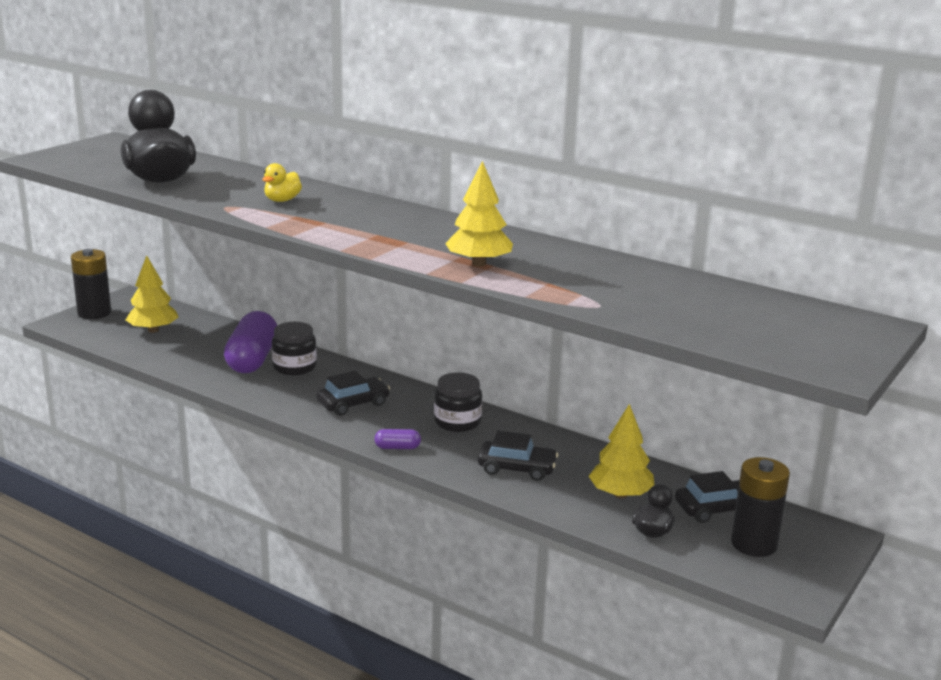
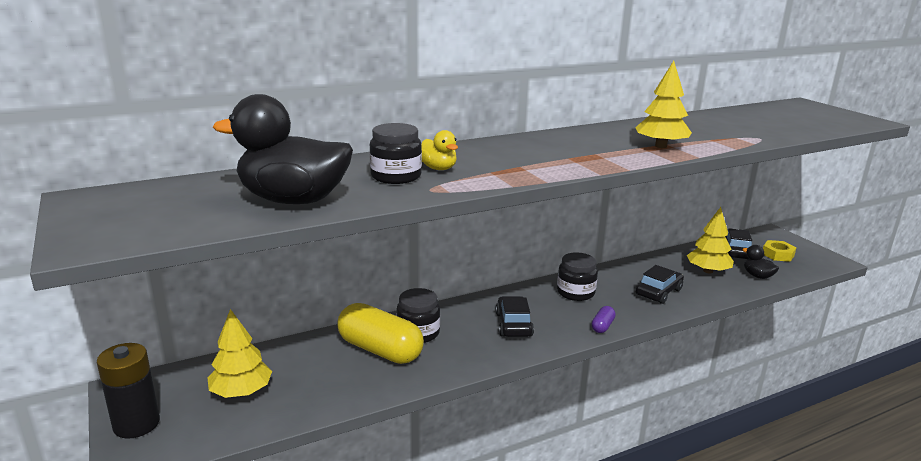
camera: 60 degrees left, 0 degrees up
purple capsule [224,311,277,373] -> yellow capsule [337,303,424,364]
black battery [731,457,790,557] -> yellow nut [763,240,796,262]
none -> black jar [370,123,422,184]

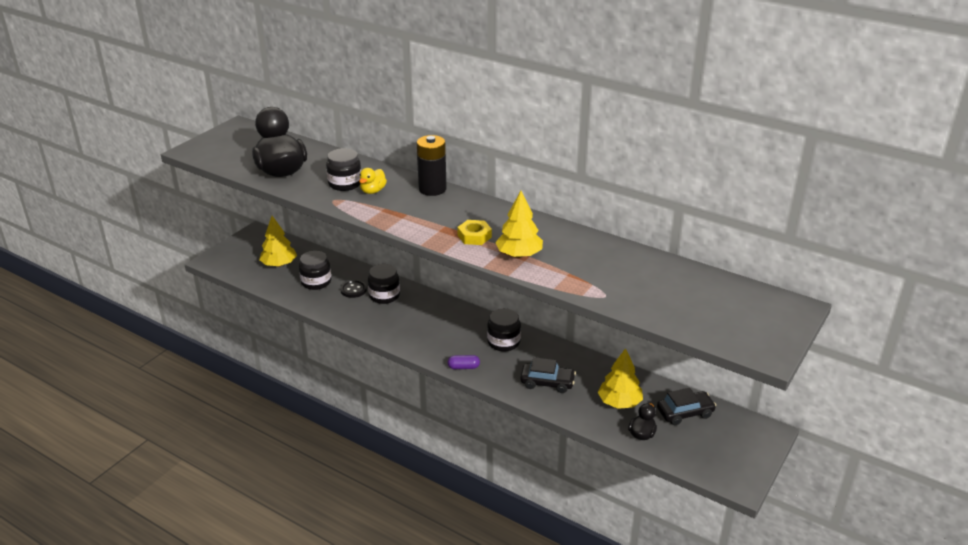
camera: 60 degrees right, 10 degrees up
black battery [97,343,160,439] -> black battery moved to [417,135,447,196]
yellow capsule [337,303,424,364] -> black button [340,280,367,298]
black car [496,296,534,337] -> none
yellow nut [763,240,796,262] -> yellow nut moved to [457,220,492,245]
none -> black jar [299,251,331,290]

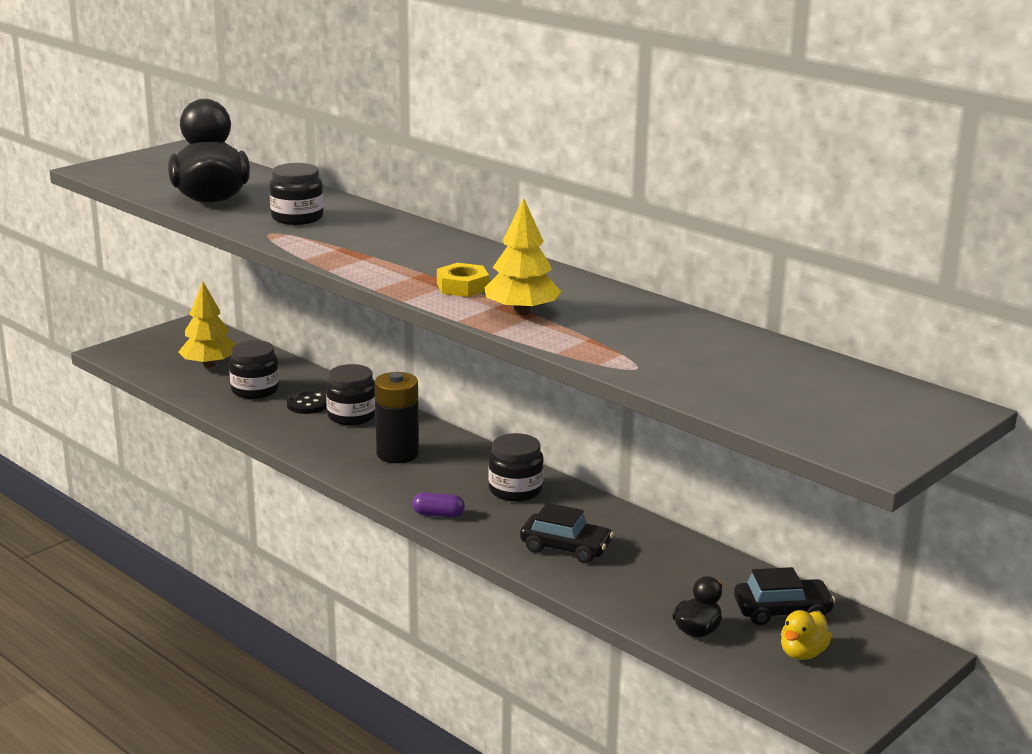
camera: 10 degrees right, 10 degrees down
yellow duck [359,168,387,194] -> yellow duck moved to [781,610,832,660]
black battery [417,135,447,196] -> black battery moved to [374,372,419,463]
yellow tree [598,348,643,409] -> none

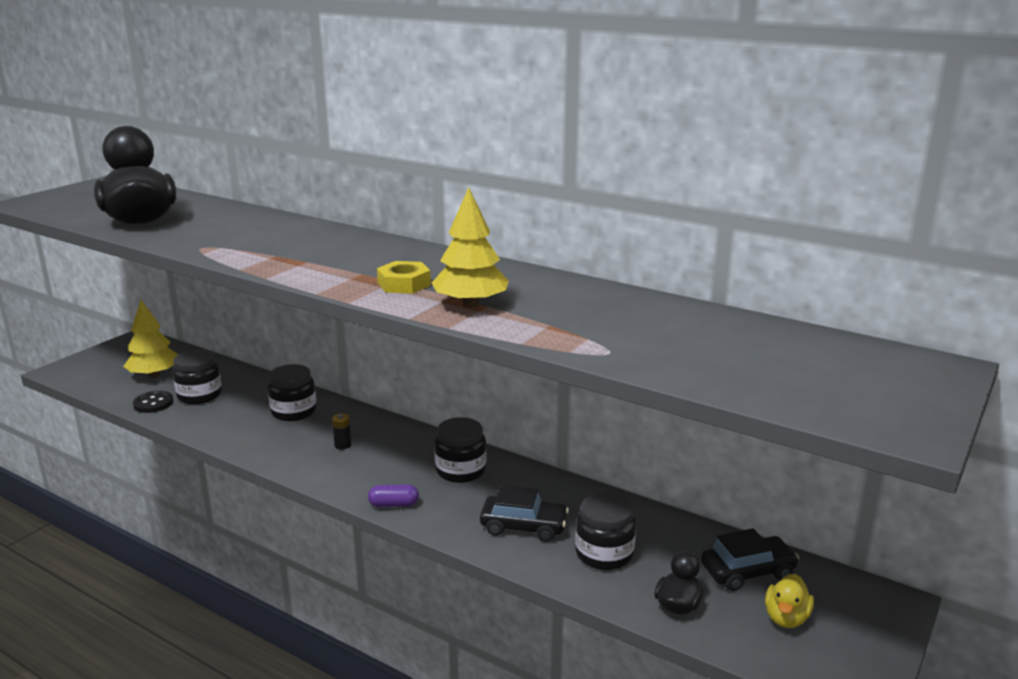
camera: 10 degrees left, 0 degrees up
black jar [269,163,324,225] -> black jar moved to [575,492,636,570]
black button [287,391,327,414] -> black button moved to [133,391,174,413]
black battery [374,372,419,463] -> black battery [332,413,352,450], size x0.42

